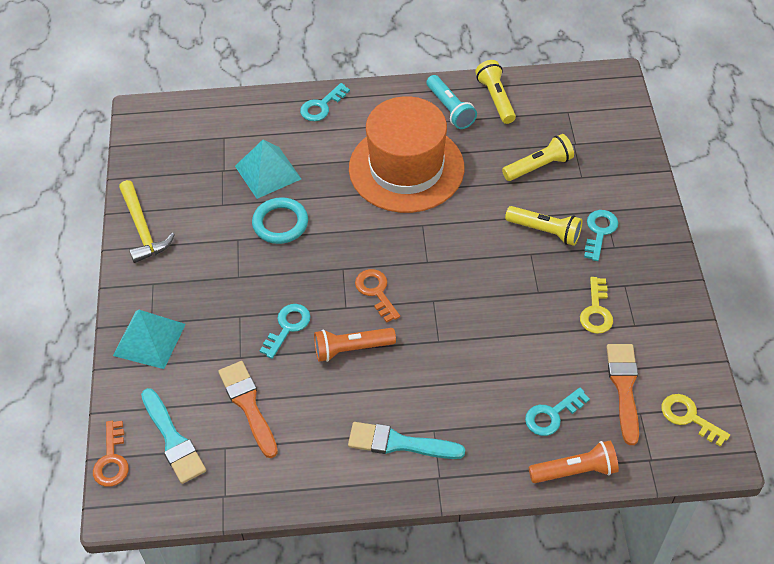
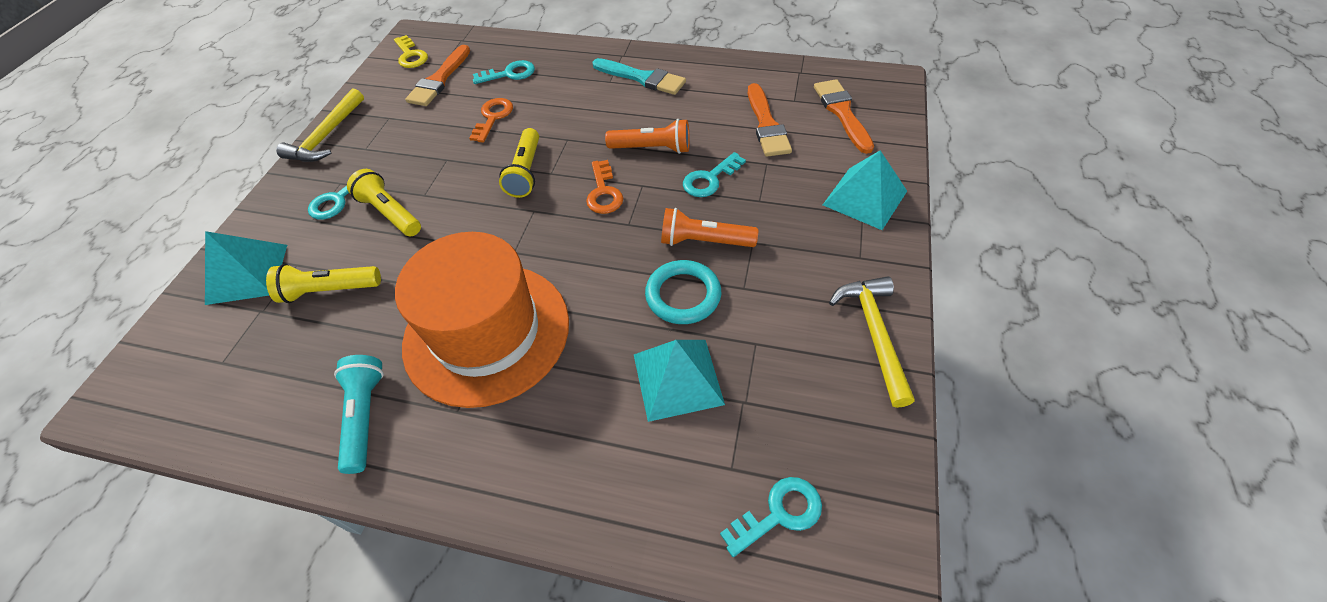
camera: 160 degrees left, 0 degrees up
orange key [93,421,129,487] -> orange key moved to [469,98,513,142]
turquoise brush [141,388,206,484] -> orange brush [814,79,874,154]
turquoise key [300,83,350,121] -> turquoise key moved to [720,477,822,557]
yellow flashlight [475,60,516,124] -> yellow flashlight moved to [499,128,539,198]
orange flashlight [529,441,619,483] -> orange flashlight moved to [661,208,758,247]
yellow key [580,277,613,334] -> none
none -> turquoise pyramid [205,231,287,305]
none -> yellow hammer [276,88,364,162]

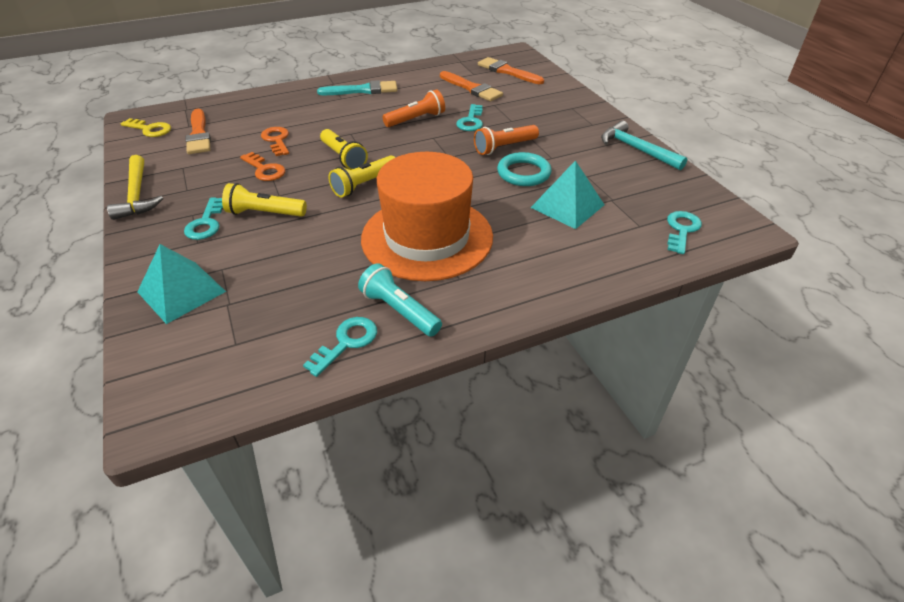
camera: 40 degrees left, 10 degrees down
yellow flashlight [266,264,381,303] -> yellow flashlight moved to [329,155,395,198]
turquoise key [473,60,535,84] -> turquoise key moved to [303,317,377,377]
orange key [586,160,623,214] -> orange key moved to [240,152,285,181]
turquoise pyramid [823,150,907,230] -> none
yellow hammer [829,276,915,408] -> turquoise hammer [601,121,688,170]

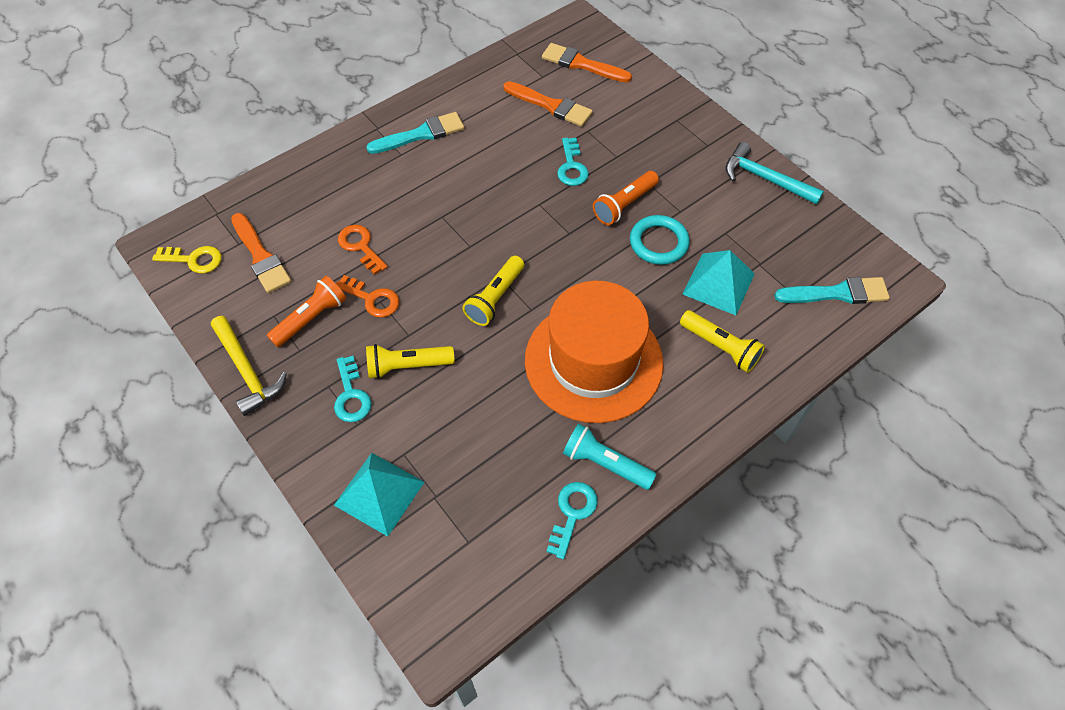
camera: 15 degrees left, 15 degrees up
yellow flashlight [320,129,368,170] -> yellow flashlight moved to [680,310,765,373]
orange flashlight [382,89,445,127] -> orange flashlight moved to [267,276,346,347]
turquoise key [667,211,702,254] -> turquoise brush [774,277,890,304]

